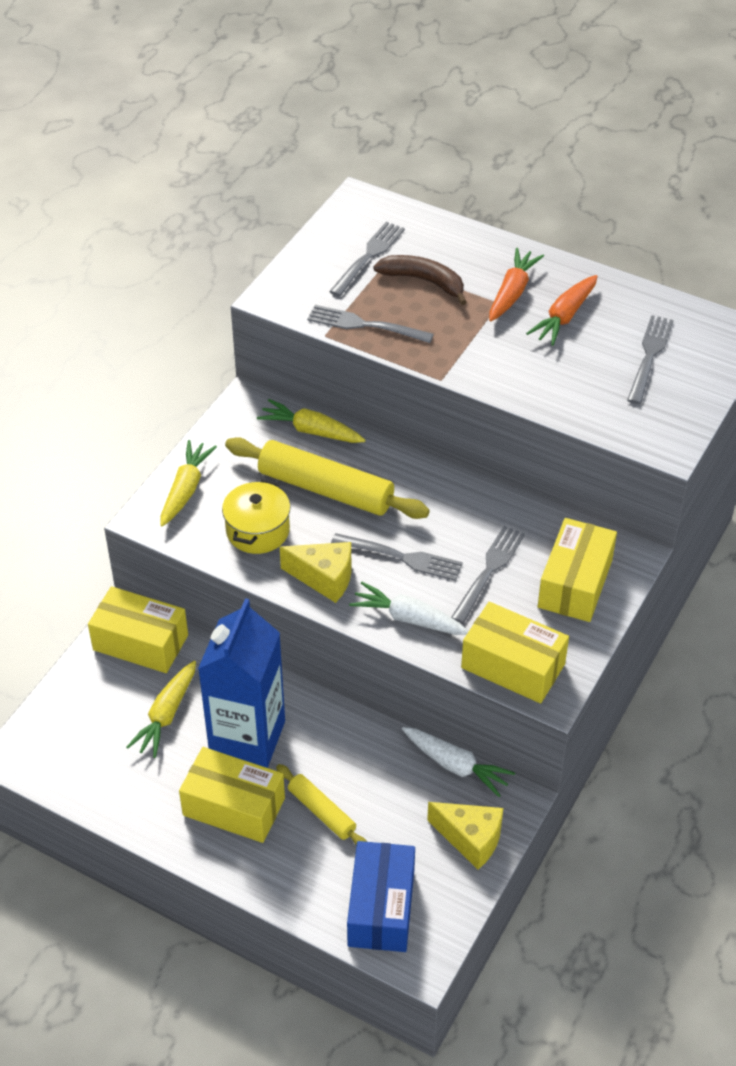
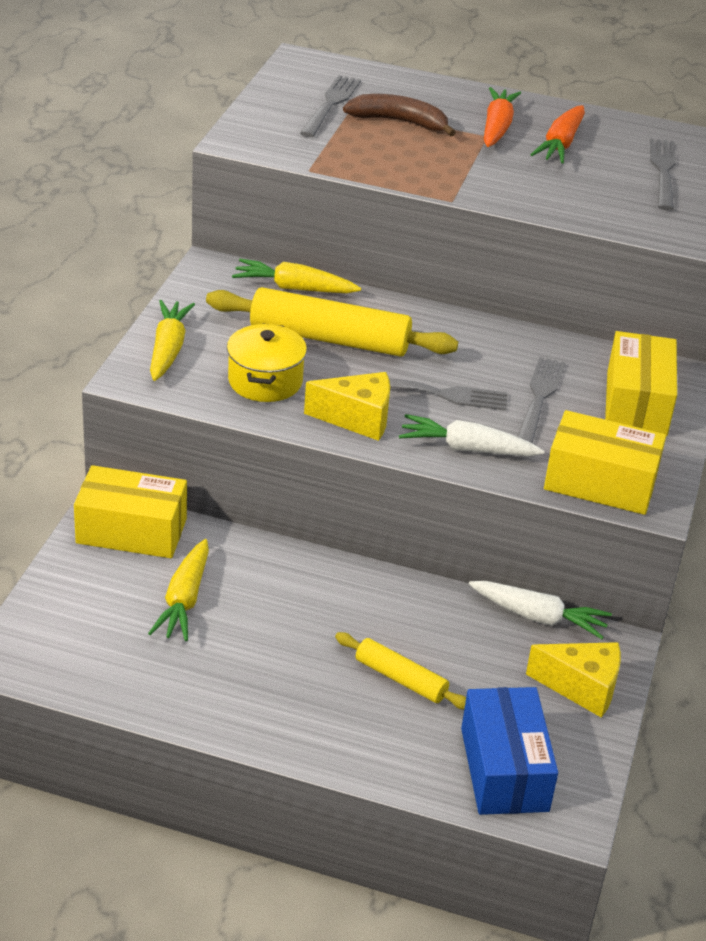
camera: 15 degrees left, 10 degrees down
yellow box [179,747,285,843] -> none
blue carton [198,598,285,768] -> none
grey fork [307,305,434,343] -> none

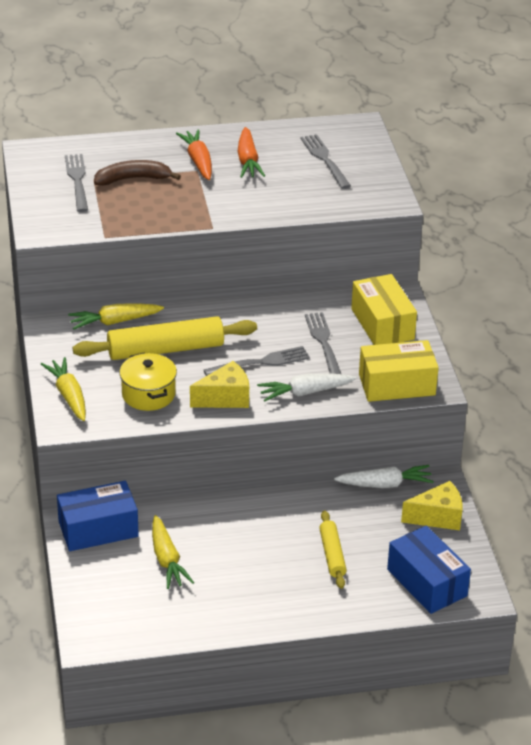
camera: 25 degrees left, 0 degrees up
yellow box [74,465,187,558] -> blue box [57,481,139,551]
yellow rolling pin [335,632,466,710] -> yellow rolling pin turned 75 degrees clockwise [319,510,347,589]

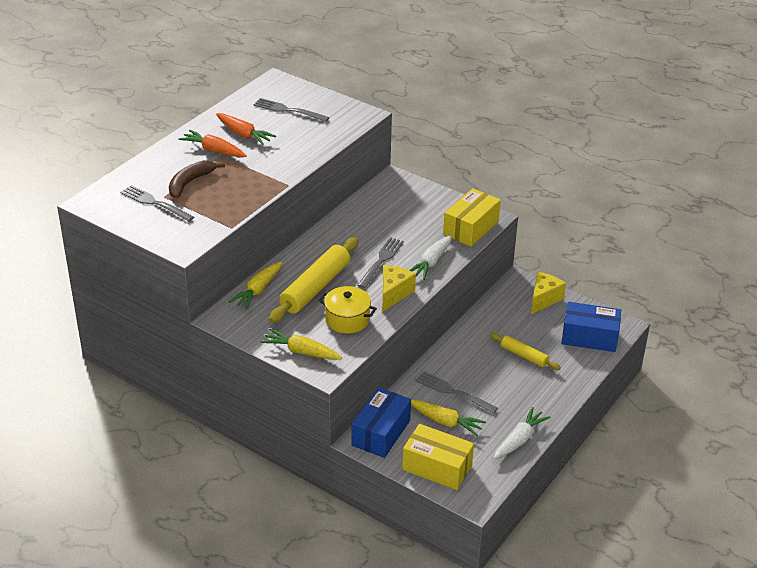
camera: 45 degrees left, 0 degrees up
grey fork [305,312,341,374] -> grey fork moved to [415,371,498,414]
white carrot [334,465,434,488] -> white carrot moved to [493,407,551,459]
yellow box [351,274,417,345] -> yellow box moved to [402,424,474,490]

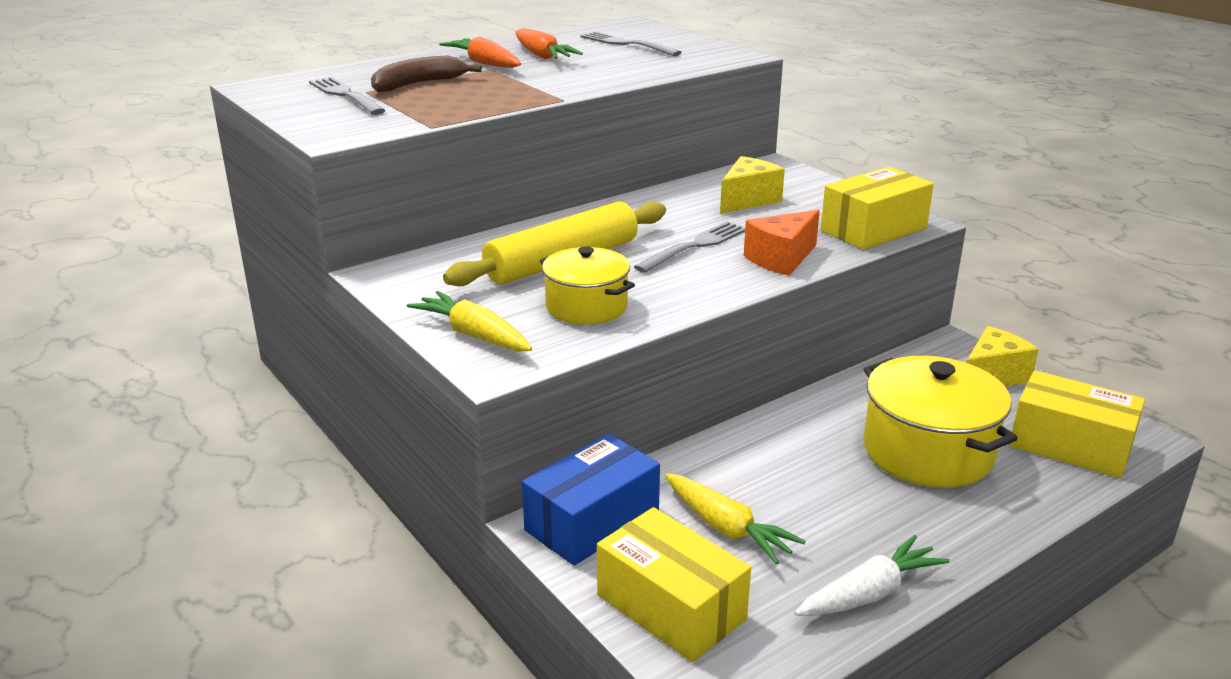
camera: 20 degrees right, 10 degrees down
yellow carrot [229,261,282,309] -> none
yellow cheese [383,265,416,311] -> yellow cheese moved to [720,156,785,214]
white carrot [410,235,452,280] -> orange cheese [744,210,820,276]
grey fork [415,371,498,414] -> none
yellow rolling pin [490,333,561,370] -> yellow pot [863,356,1018,488]
blue box [561,302,621,352] -> yellow box [1009,370,1145,478]

